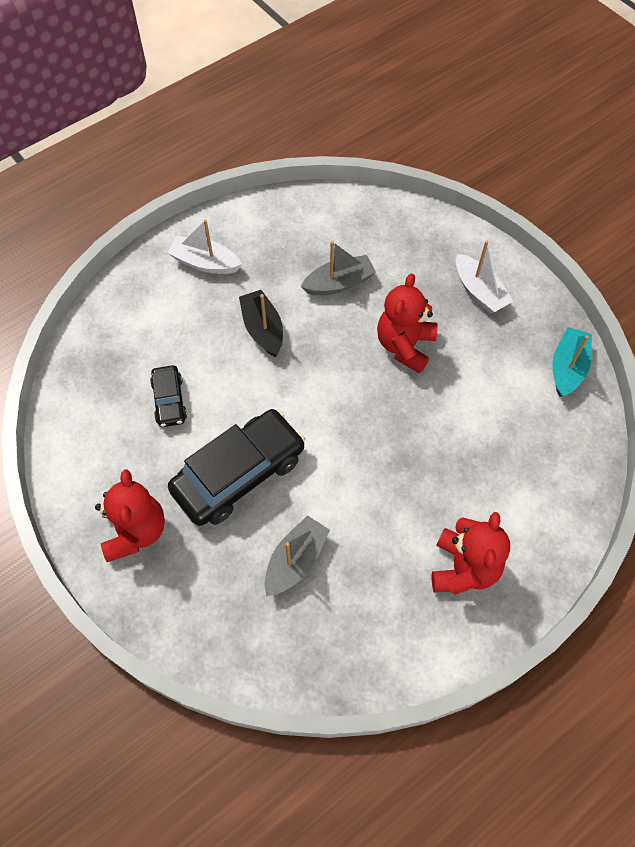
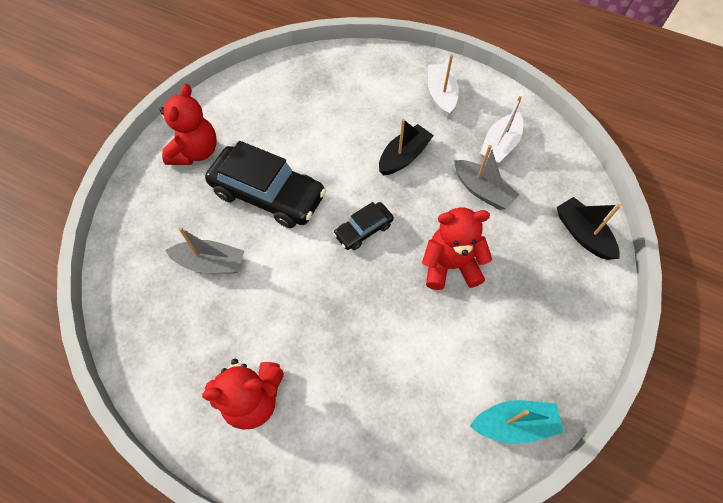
camera: 65 degrees right, 0 degrees up
red teddy bear [95,469,165,562] -> red teddy bear turned 45 degrees counterclockwise [159,83,217,165]
black car [150,365,187,427] -> black car moved to [333,202,394,250]
white boat [456,241,513,314] -> white boat moved to [480,96,523,164]
none -> black boat [557,197,621,260]

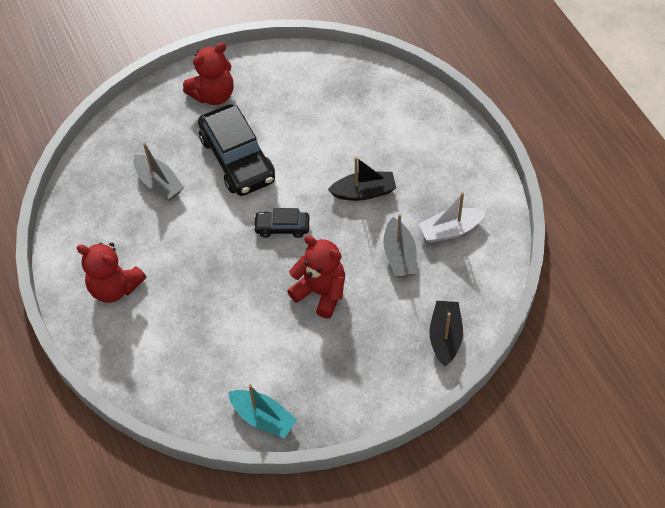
camera: 40 degrees right, 5 degrees down
white boat [428,54,459,117] -> none

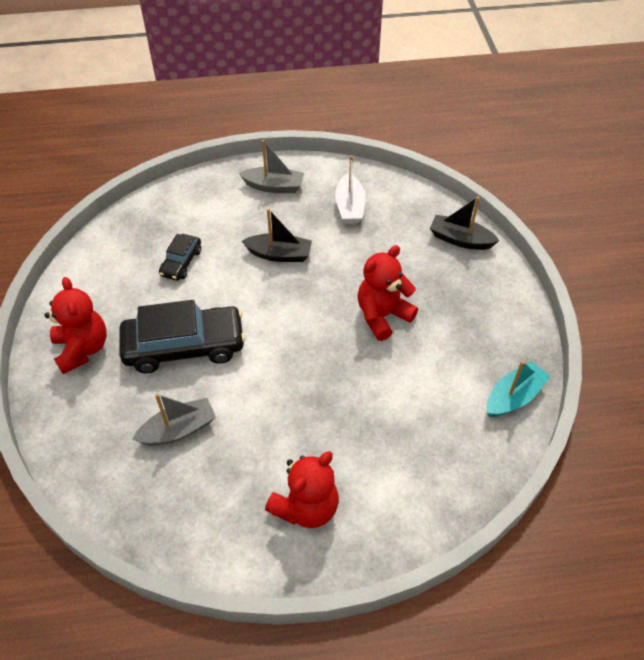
camera: 75 degrees left, 5 degrees down
black car [253,208,309,238] -> black car moved to [159,234,201,281]
black boat [328,157,396,201] -> black boat turned 90 degrees clockwise [242,208,312,262]
grey boat [383,214,417,278] -> grey boat moved to [239,140,304,193]

